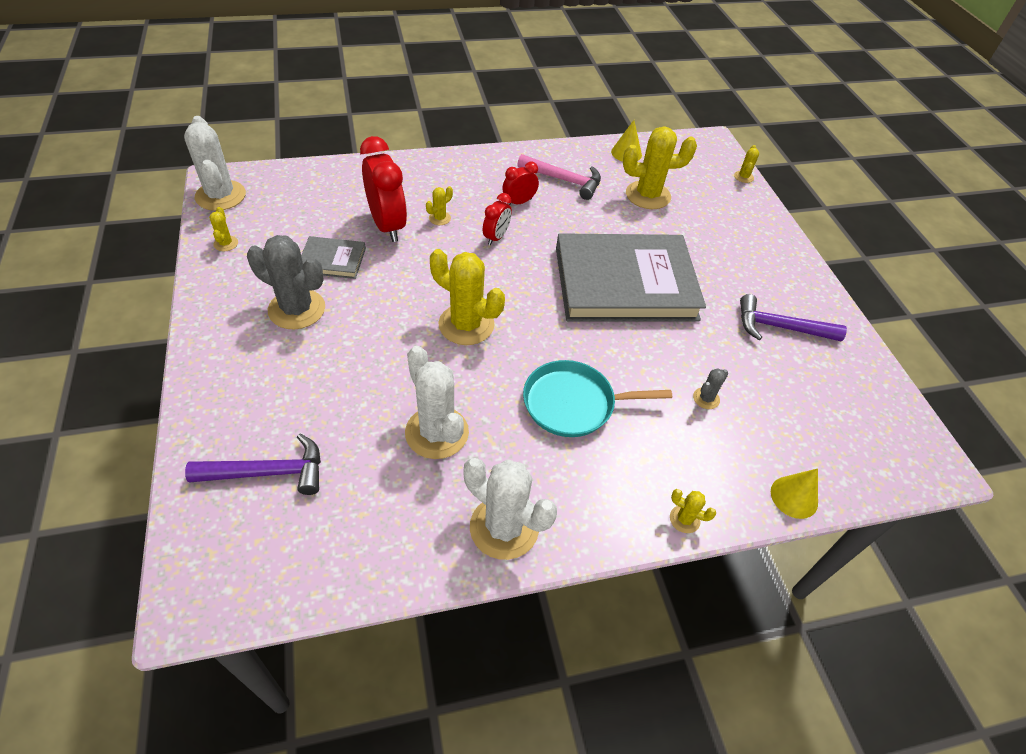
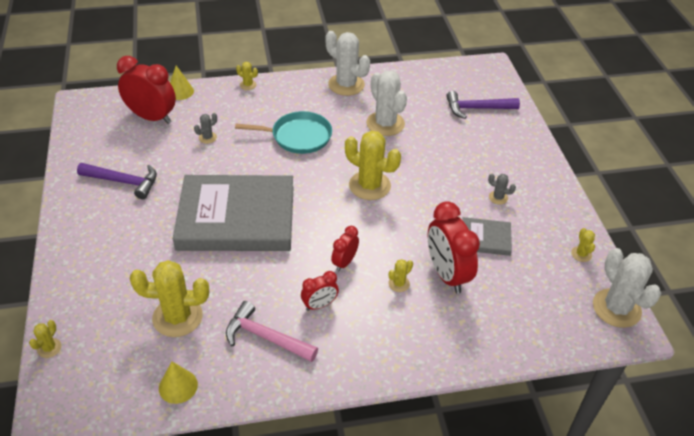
camera: 175 degrees left, 5 degrees down
grey cactus [247,235,325,330] -> grey cactus [488,174,516,205], size x0.46
none -> red clock [117,56,176,124]

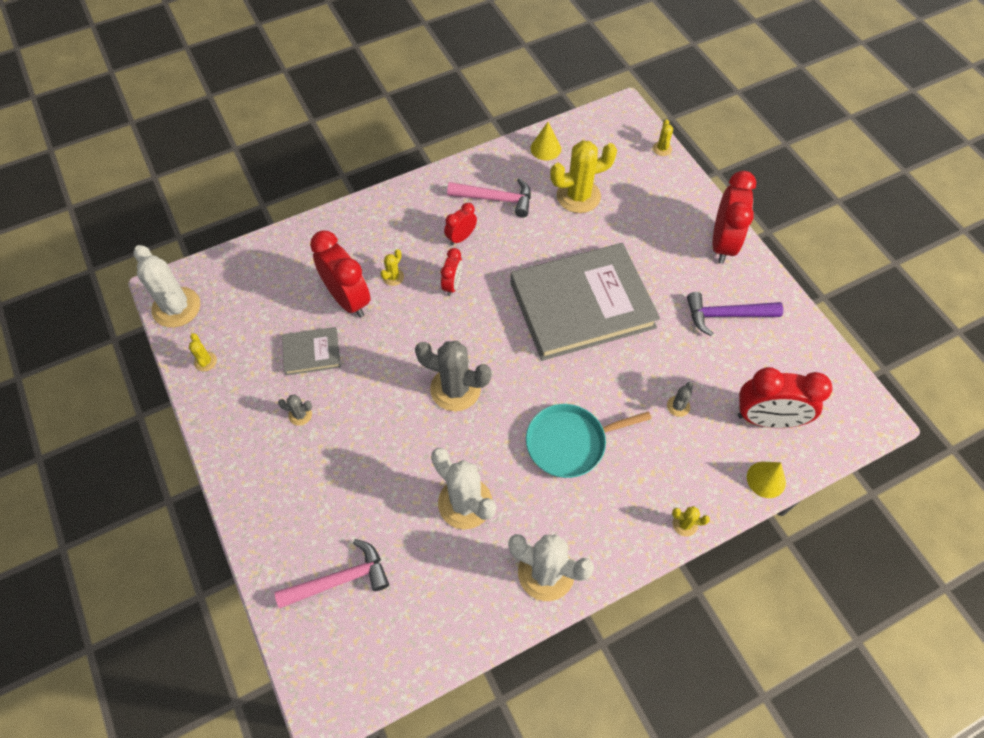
camera: 165 degrees right, 15 degrees up
yellow cactus [345,131,401,200] -> grey cactus [415,341,492,411]
purple hammer [446,91,520,119] -> pink hammer [275,539,389,609]
none -> red clock [712,171,756,264]

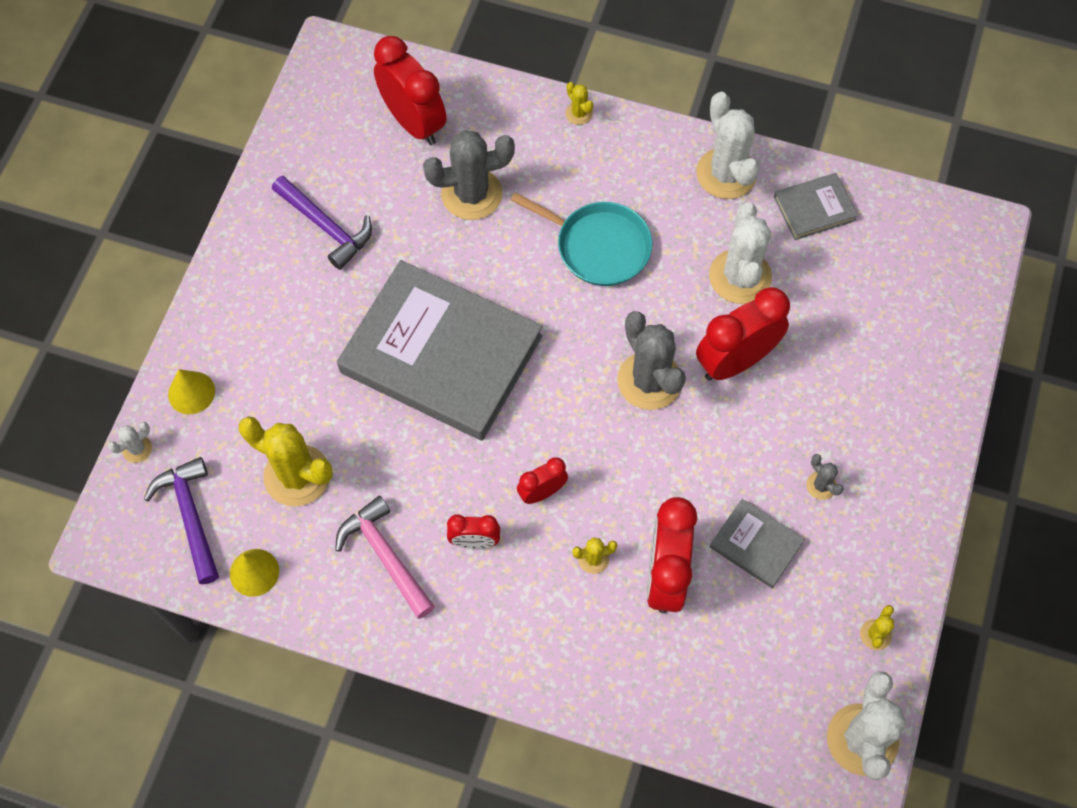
camera: 135 degrees left, 5 degrees up
pink hammer [275,539,389,609] -> none
yellow cactus [653,119,673,156] -> white cactus [108,422,152,463]
grey cactus [667,382,693,417] -> grey cactus [423,130,515,220], size x2.20
red clock [712,171,756,264] -> red clock moved to [696,287,790,380]
yellow cone [747,462,786,498] -> yellow cone moved to [168,369,215,414]
none -> purple hammer [144,457,219,584]
none -> grey book [774,173,858,240]

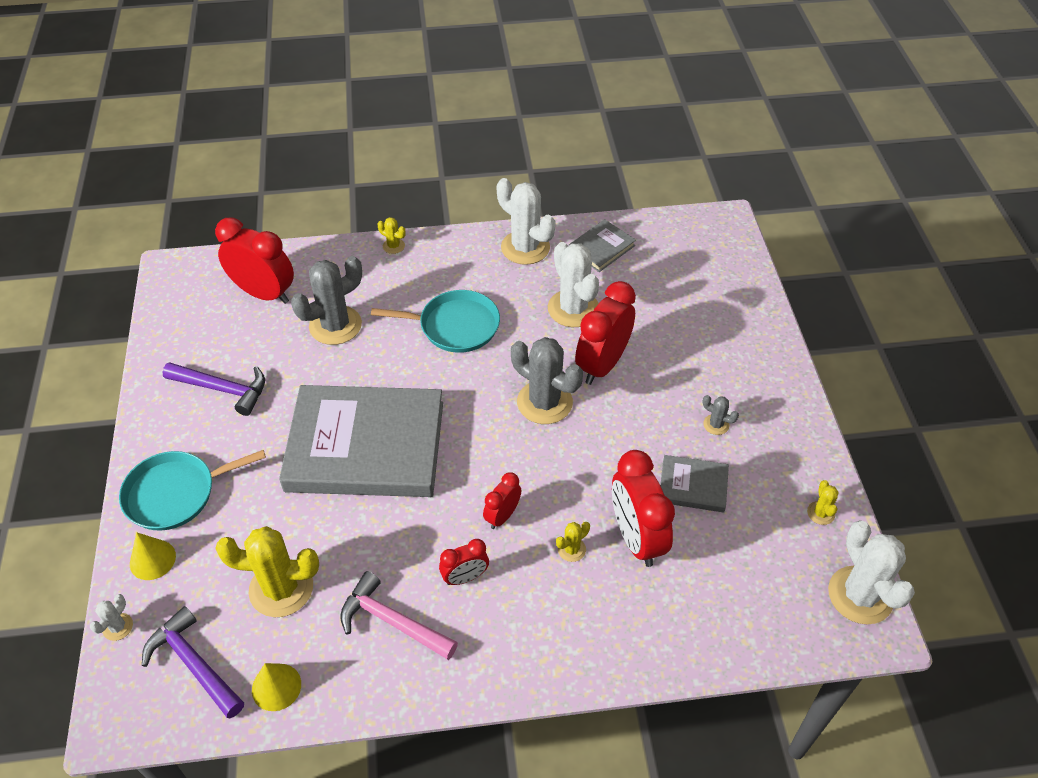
camera: 25 degrees left, 15 degrees down
none -> turquoise pan [119,450,266,531]

